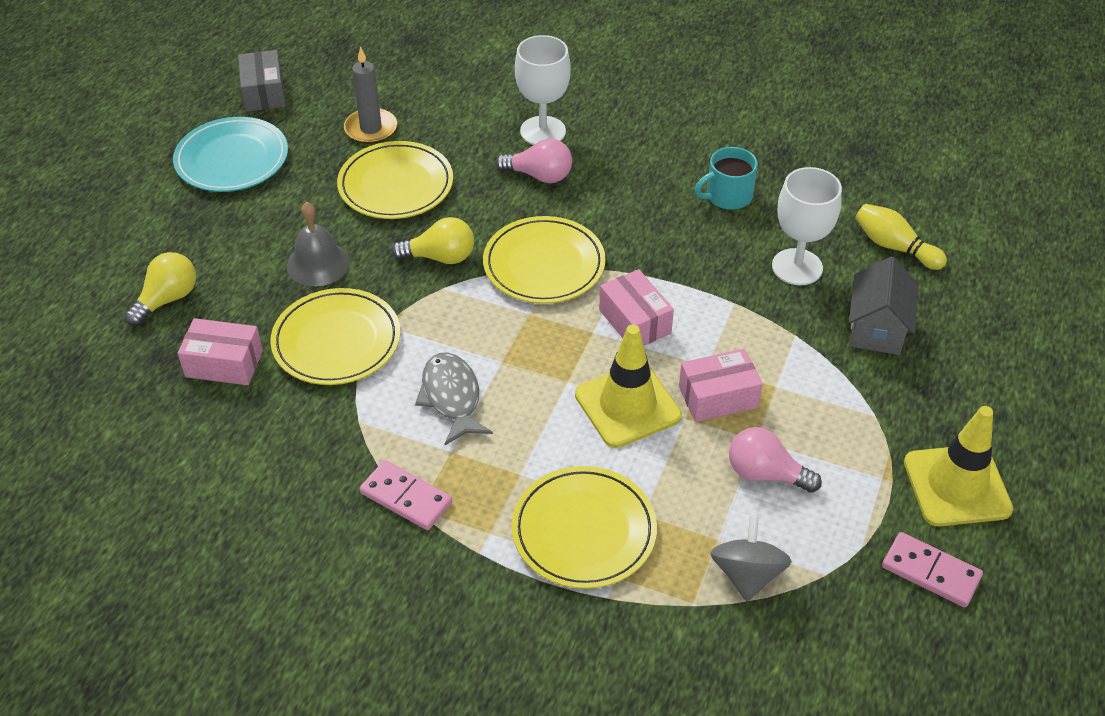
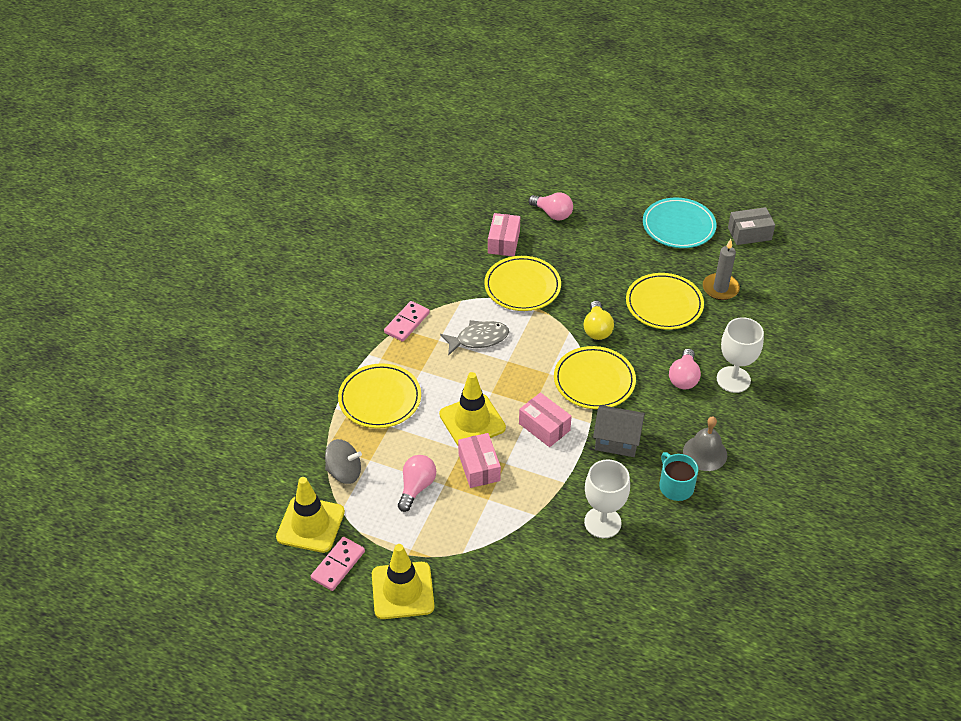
camera: 90 degrees right, 0 degrees up
yellow light bulb [125,252,196,326] -> pink light bulb [528,192,573,221]
grey bell [287,202,350,286] -> grey bell moved to [683,416,727,471]
pink box [599,269,674,345] -> pink box turned 75 degrees clockwise [519,393,572,447]
grey house [849,257,918,355] -> grey house moved to [593,405,645,457]
yellow bowling pin [855,204,947,270] -> none
none -> yellow traffic cone [276,477,345,553]

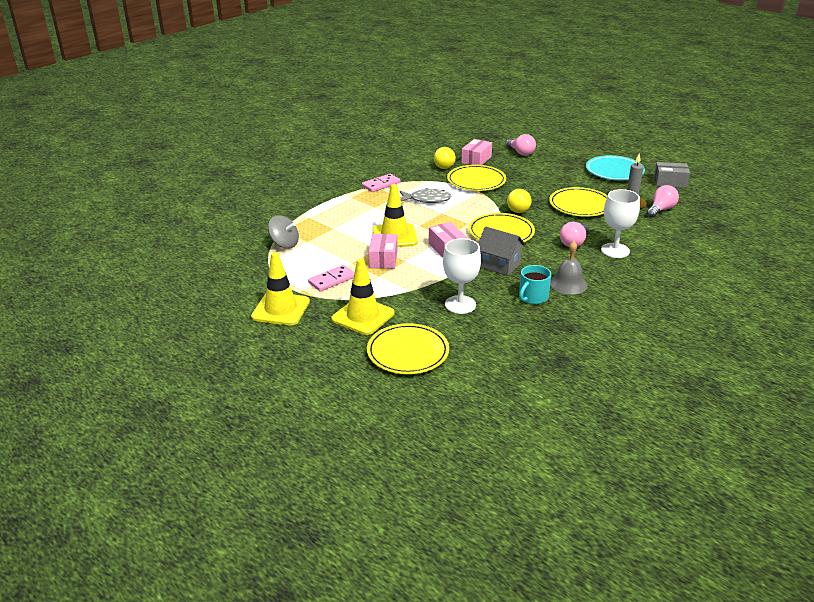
camera: 20 degrees right, 15 degrees down
yellow traffic cone [276,477,345,553] -> yellow traffic cone moved to [331,259,394,335]
pink domino [311,537,365,591] -> pink domino moved to [308,265,355,291]
yellow plate [338,363,421,428] -> yellow plate moved to [367,323,449,374]
pink light bulb [398,455,436,512] -> pink light bulb moved to [647,185,679,218]
turquoise mug [659,452,698,501] -> turquoise mug turned 135 degrees counterclockwise [519,265,551,304]
none -> yellow light bulb [434,147,456,169]

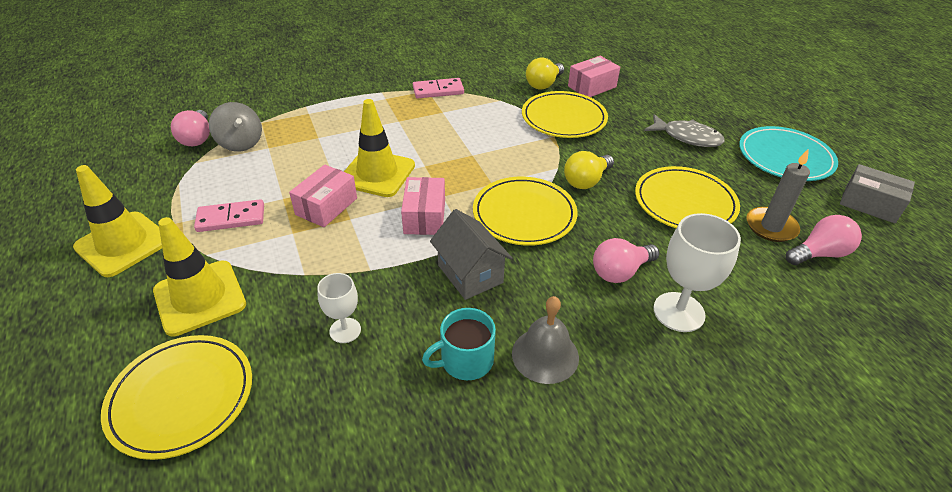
camera: 25 degrees right, 10 degrees up
grey fish [400,188,451,203] -> grey fish moved to [644,114,725,147]
white goblet [443,238,481,314] -> white goblet [317,273,361,343], size x0.60
pink light bulb [506,134,536,156] -> pink light bulb moved to [171,110,210,146]

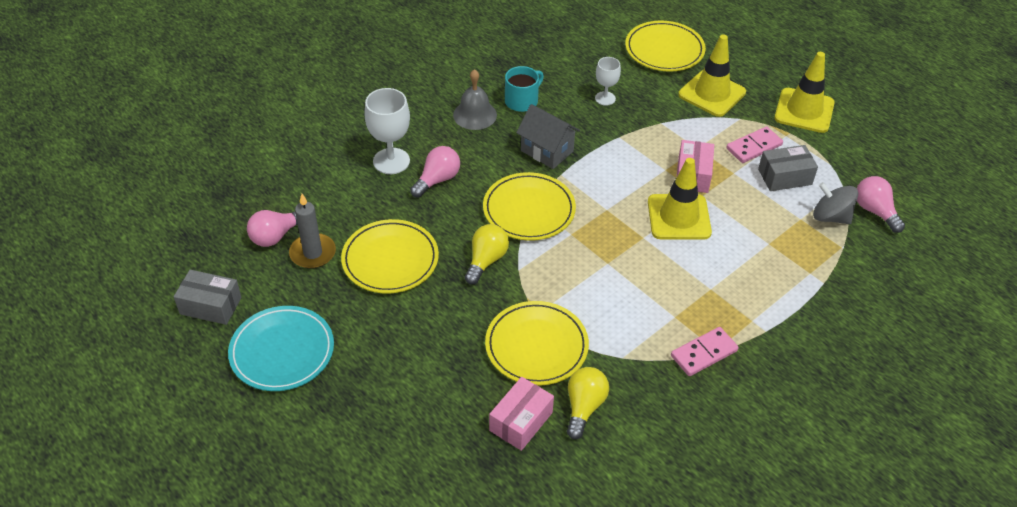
camera: 160 degrees right, 5 degrees up
pink box [401,177,445,235] -> none
grey fish [644,114,725,147] -> none
none -> grey box [758,145,818,191]

